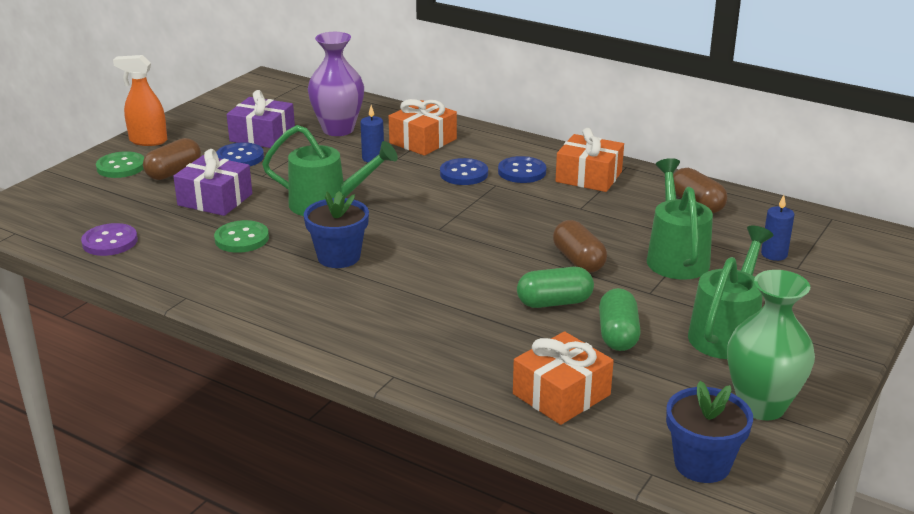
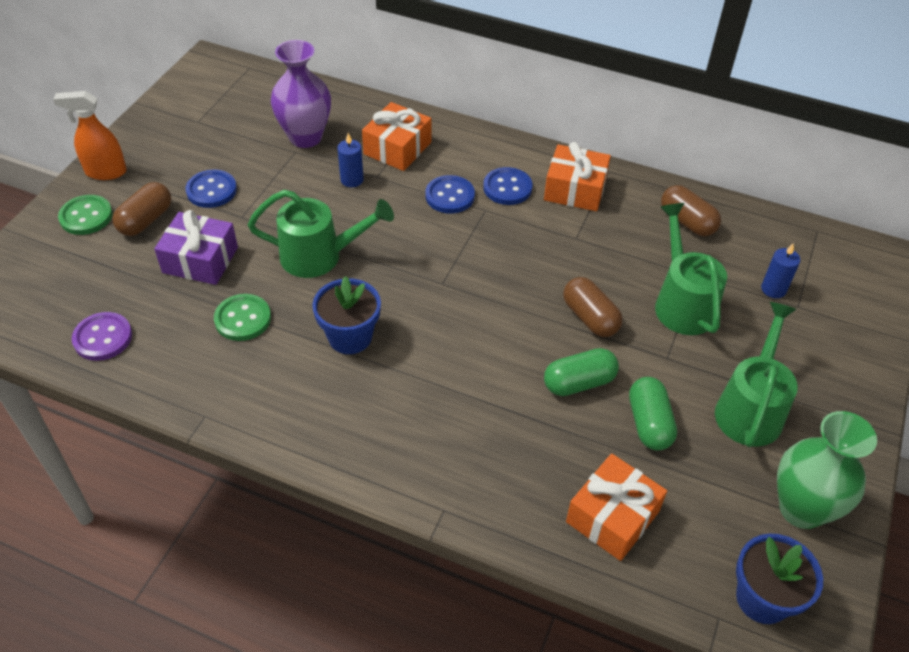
camera: 10 degrees left, 20 degrees up
purple gift [227,90,295,148] -> none

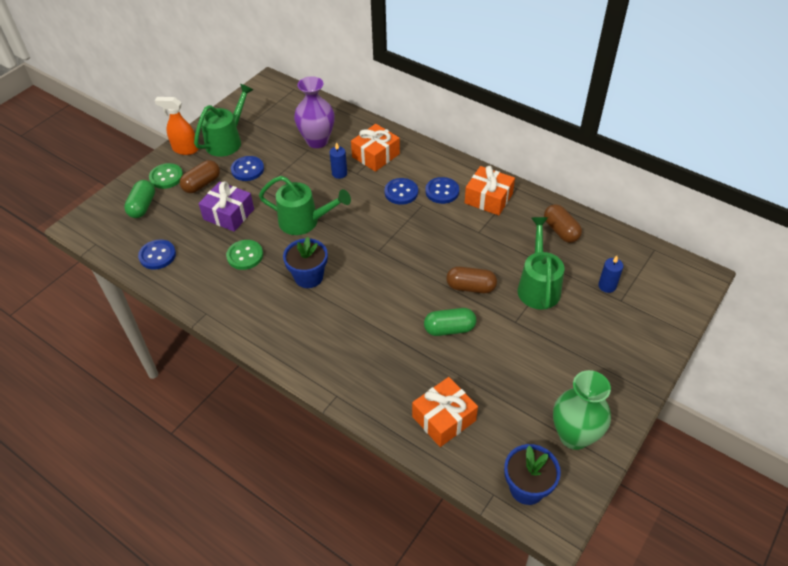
camera: 15 degrees right, 0 degrees up
purple button [72,312,132,361] -> blue button [138,239,176,270]
brown capsule [563,277,623,337] -> brown capsule turned 60 degrees counterclockwise [446,266,497,293]
green capsule [629,377,677,450] -> green capsule moved to [124,180,155,218]
green watering can [715,302,798,447] -> green watering can moved to [194,84,253,157]

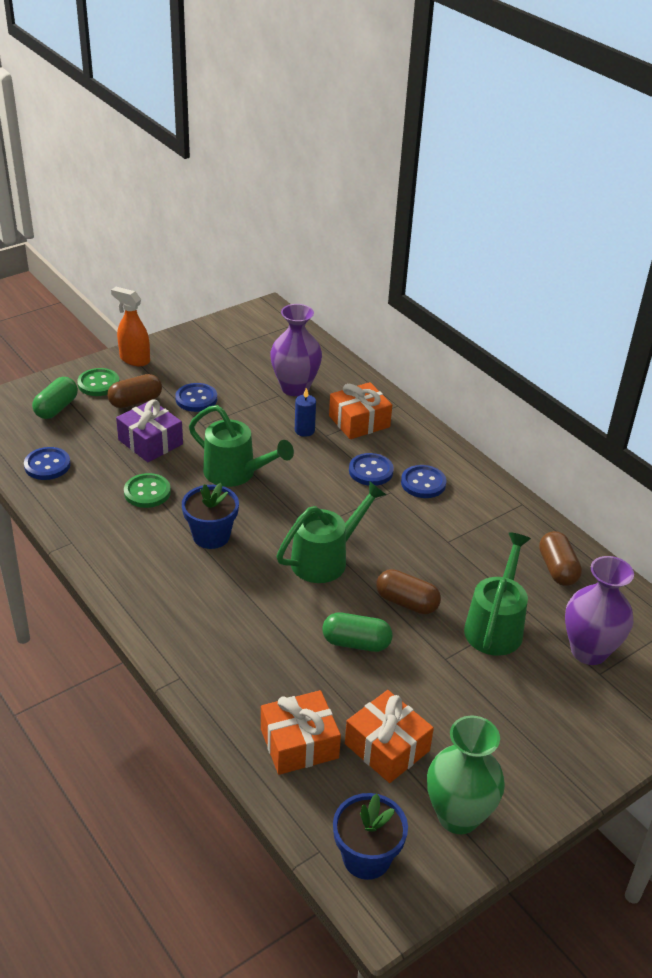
camera: 15 degrees right, 10 degrees down
green watering can [194,84,253,157] -> green watering can moved to [276,481,386,583]
orange gift [465,166,515,215] -> orange gift moved to [345,690,434,783]
blue candle [598,256,623,293] -> purple vase [565,556,634,665]

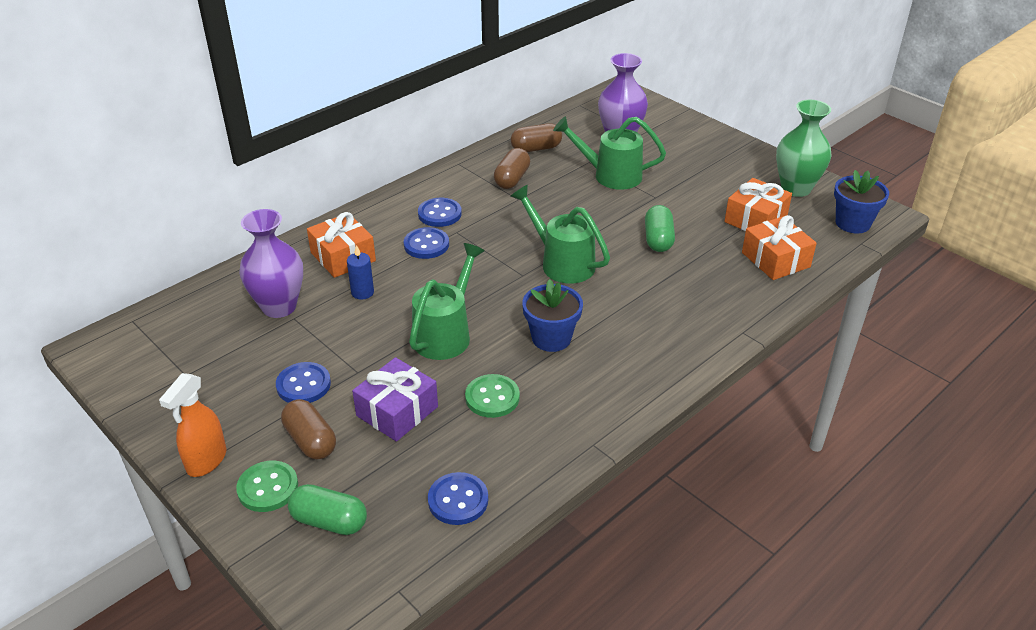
camera: 95 degrees left, 0 degrees up
brown capsule [376,569,441,614] -> brown capsule moved to [494,148,530,189]

